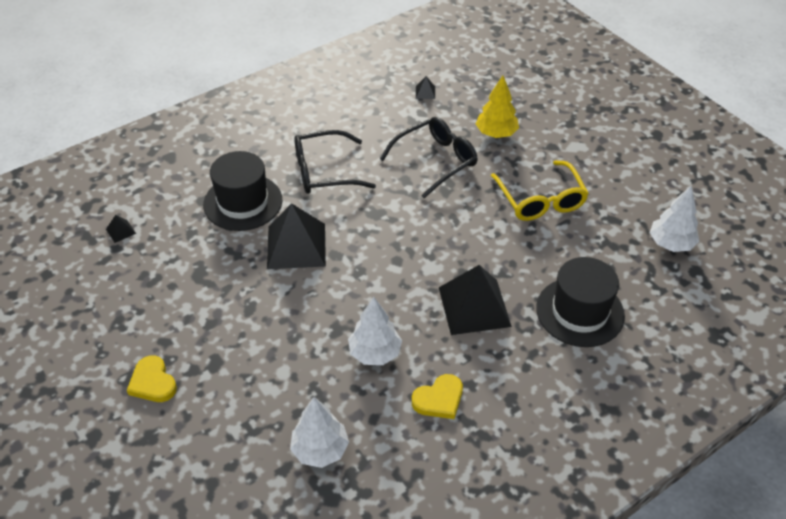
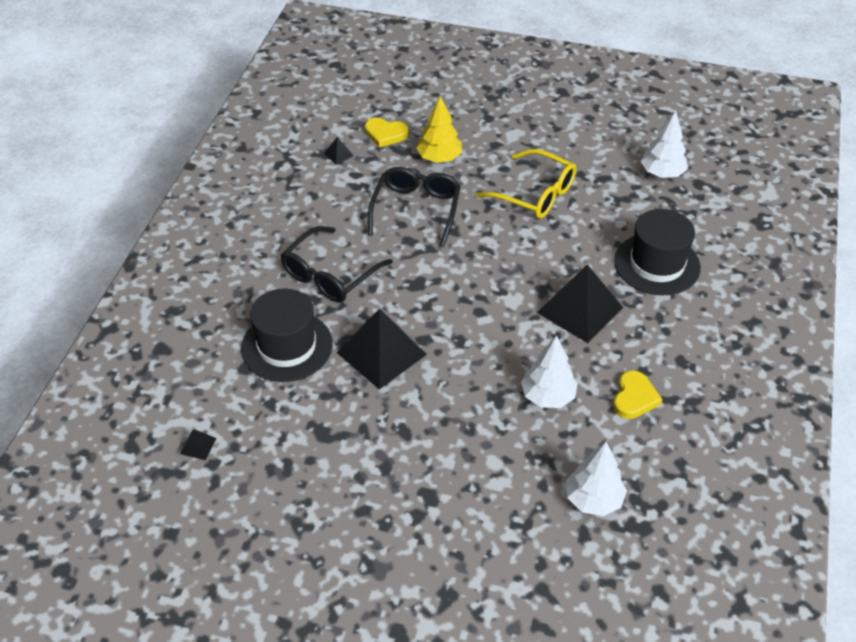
camera: 40 degrees left, 0 degrees up
yellow heart [127,355,177,402] -> yellow heart moved to [365,118,409,148]

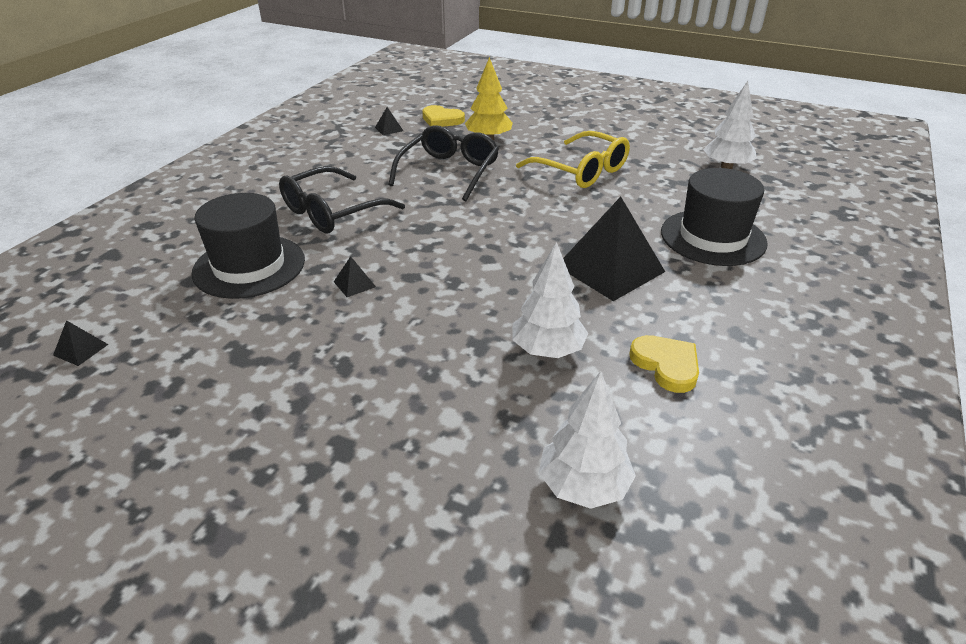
camera: 10 degrees right, 10 degrees down
black pyramid [337,308,427,389] -> black pyramid [334,256,376,297], size x0.40
yellow heart [613,370,662,419] -> yellow heart turned 60 degrees counterclockwise [629,335,699,393]

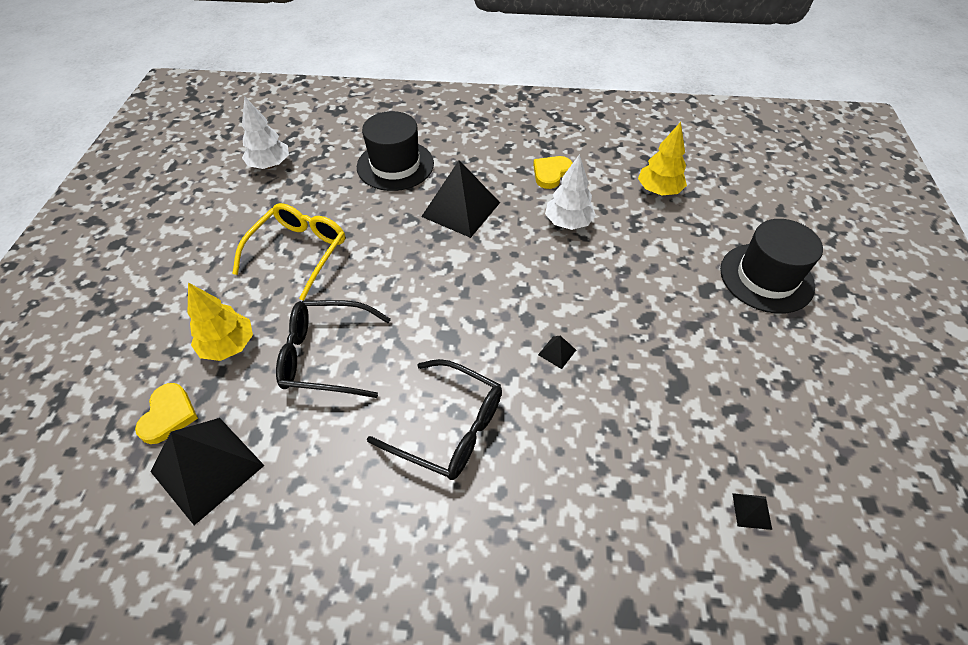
camera: 110 degrees left, 15 degrees up
black hat [191,193,305,299] -> black hat moved to [720,219,823,314]
black pyramid [375,107,403,135] -> black pyramid [150,418,265,525], size x2.49
white tree [539,371,636,509] -> yellow tree [638,122,687,196]

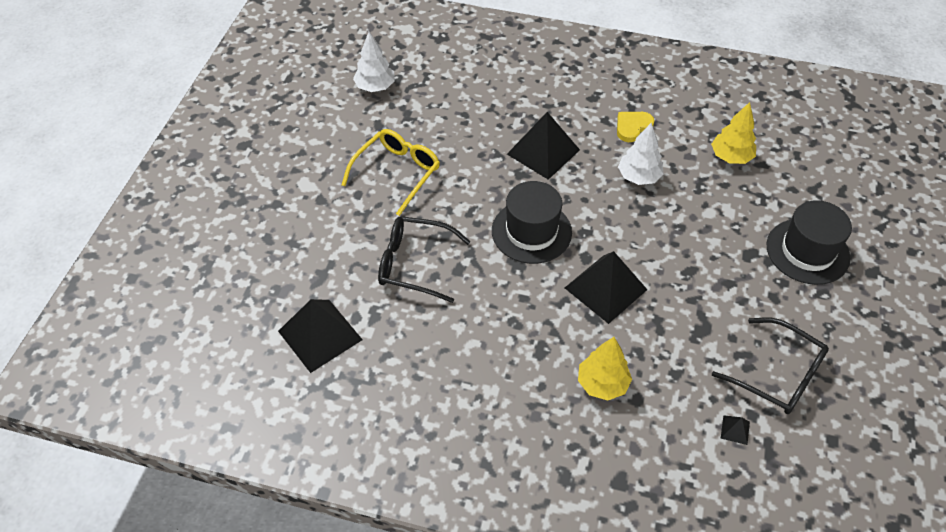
camera: 10 degrees right, 0 degrees up
yellow heart [135,383,198,444] -> none
yellow tree [187,283,253,361] -> yellow tree moved to [578,337,632,401]
black hat [357,111,434,191] -> black hat moved to [492,181,572,264]
black glasses [367,359,502,480] -> black glasses moved to [712,317,829,414]
black pyramid [538,336,576,369] -> black pyramid [565,251,647,324], size x2.49

